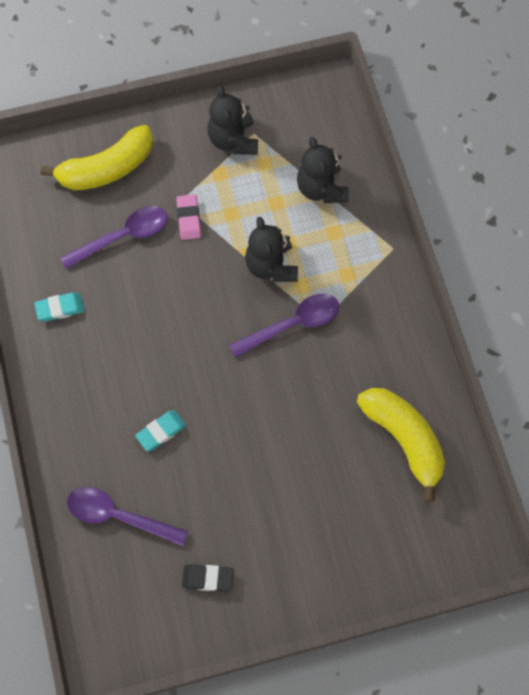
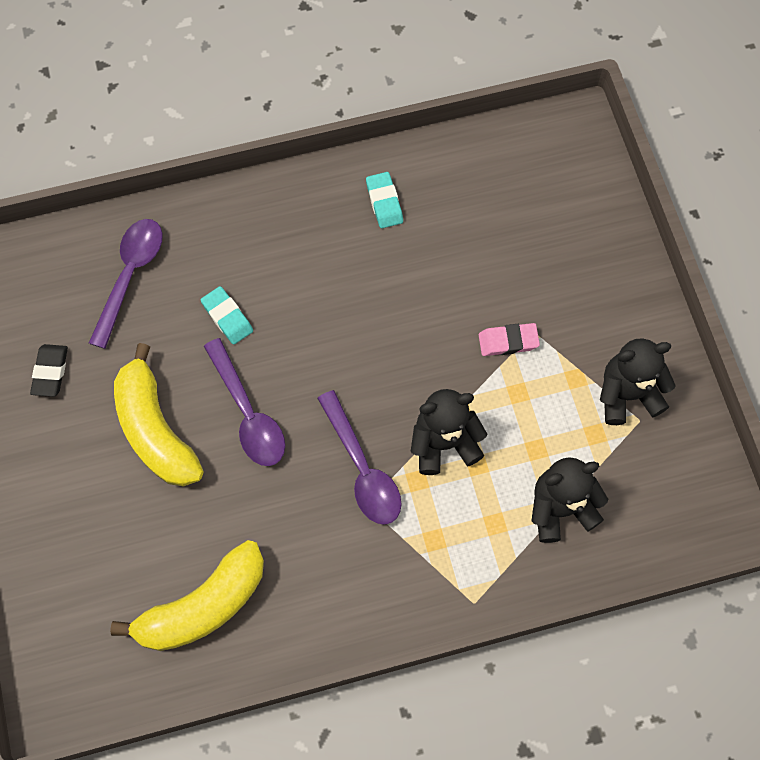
camera: 90 degrees right, 0 degrees up
yellow banana [40,125,153,190] -> yellow banana moved to [114,343,203,487]
purple spoon [60,206,167,269] -> purple spoon moved to [204,338,285,466]

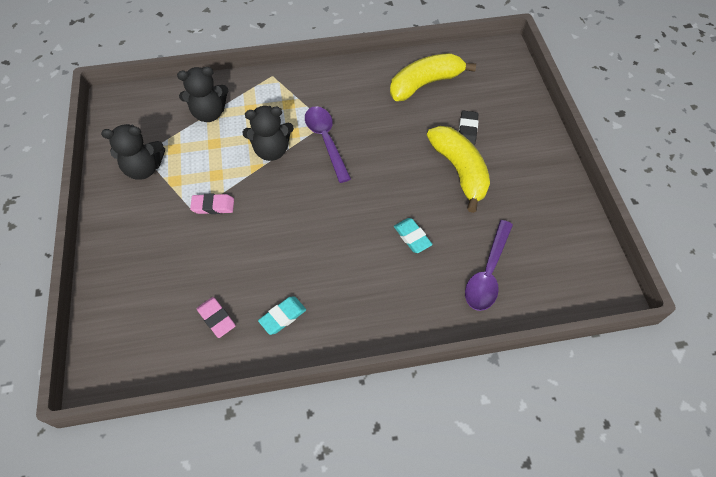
camera: 175 degrees left, 10 degrees down
black eraser [30,344,68,397] -> black eraser moved to [459,111,478,145]
purple spoon [204,338,285,466] -> none
turquoise eraser [366,172,403,228] -> turquoise eraser turned 60 degrees clockwise [258,296,306,335]
none -> pink eraser [196,297,236,338]

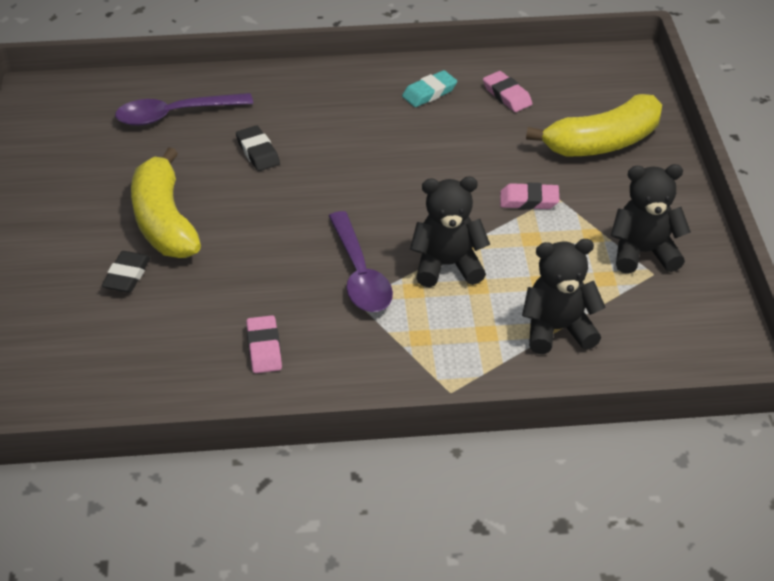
camera: 175 degrees left, 15 degrees down
yellow banana [390,53,476,101] -> yellow banana moved to [526,94,662,156]
turquoise eraser [394,218,433,253] -> black eraser [236,126,280,171]
purple spoon [465,220,513,311] -> purple spoon turned 135 degrees counterclockwise [115,93,253,126]
none -> pink eraser [246,315,282,373]

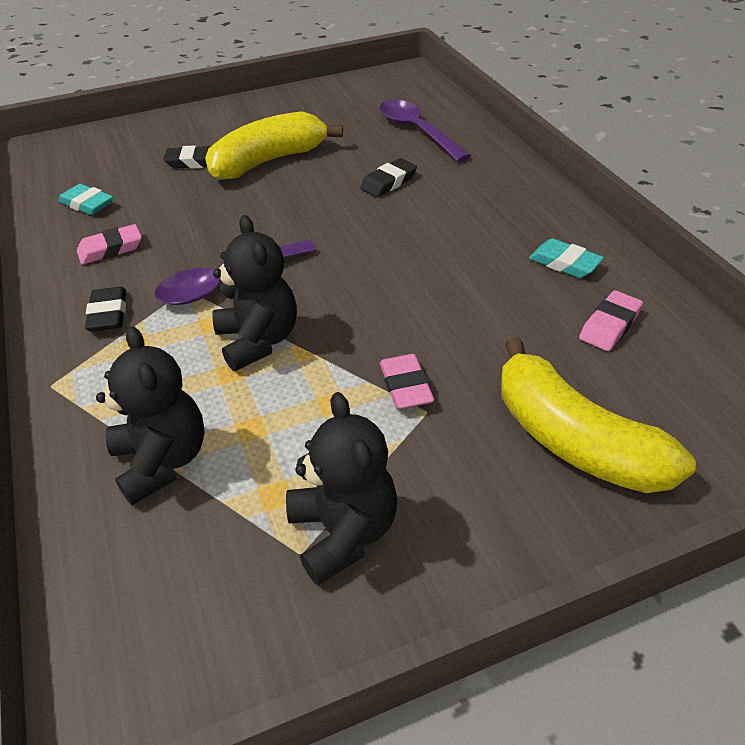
camera: 75 degrees right, 0 degrees up
none -> turquoise eraser [59,184,113,215]
none -> black eraser [85,286,126,332]

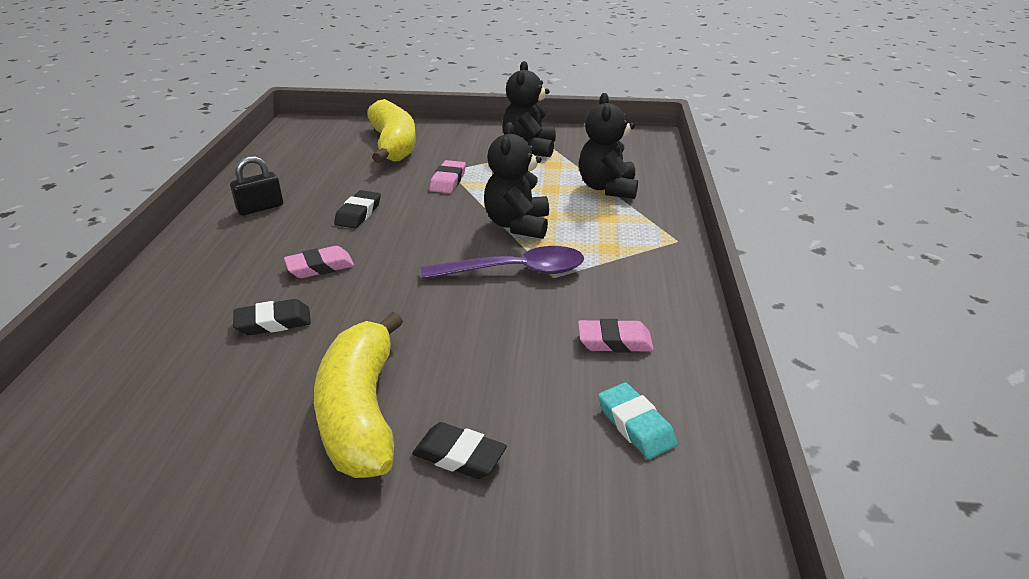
camera: 155 degrees left, 10 degrees down
black eraser [85,286,126,332] -> black eraser moved to [334,190,381,228]
yellow banana [205,111,343,180] -> yellow banana turned 90 degrees clockwise [314,312,403,478]
purple spoon [380,100,471,162] -> none
turquoise eraser [529,239,604,278] -> black padlock [230,156,283,215]
pink eraser [579,290,643,351] -> pink eraser moved to [284,246,354,278]

